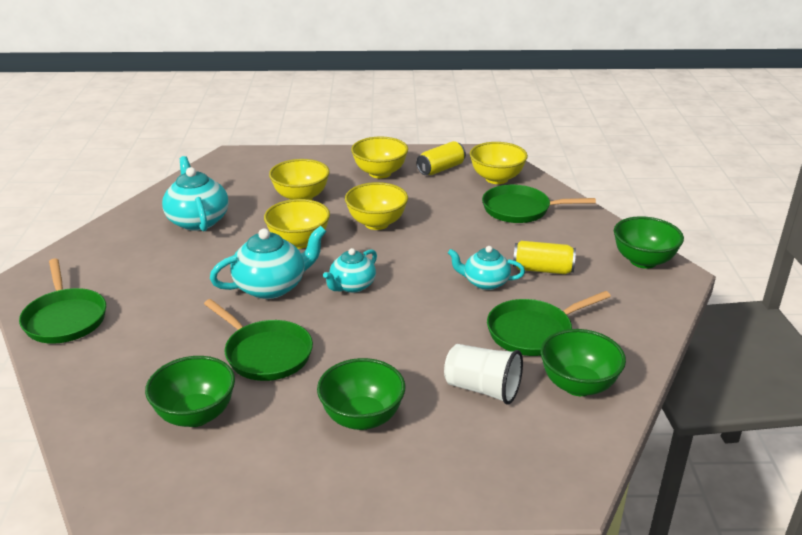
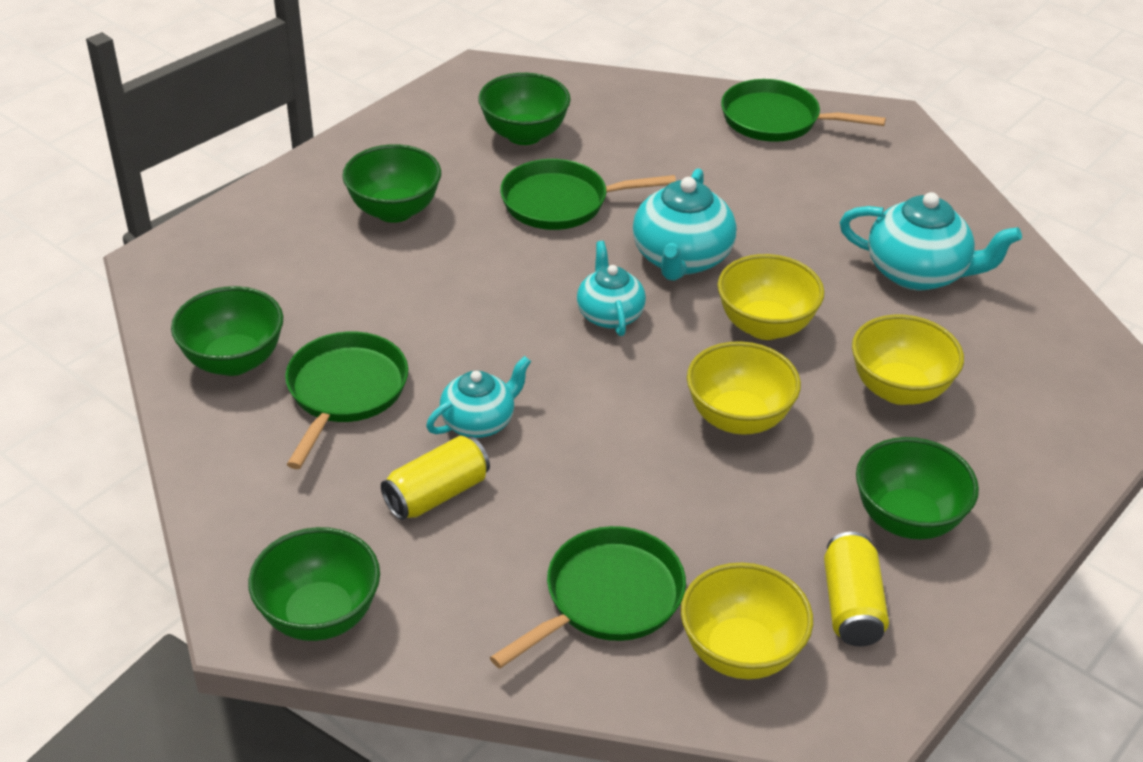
camera: 130 degrees right, 10 degrees up
yellow bowl [351,136,408,179] -> green bowl [856,437,979,539]
white cup [444,344,523,405] -> none

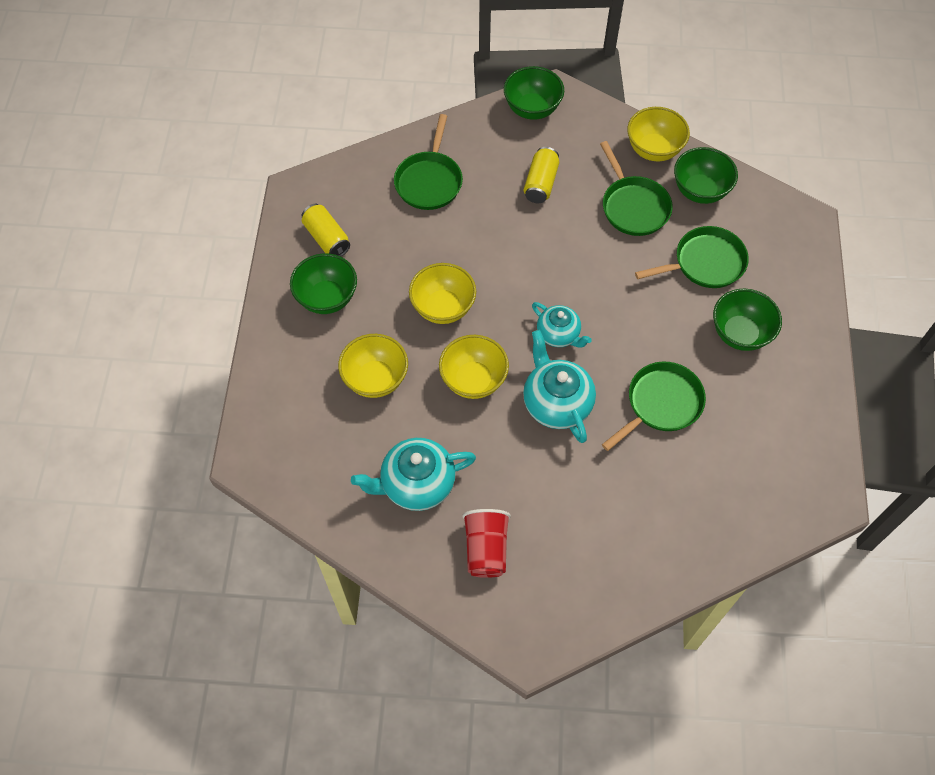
camera: 145 degrees right, 20 degrees up
turquoise teapot [426,356,531,438] -> none
green bowl [478,73,571,145] -> none
yellow bowl [681,563,813,679] -> yellow bowl moved to [627,107,690,161]
green pan [721,79,886,142] -> green pan moved to [635,226,749,288]
none -> red cup [462,509,511,578]

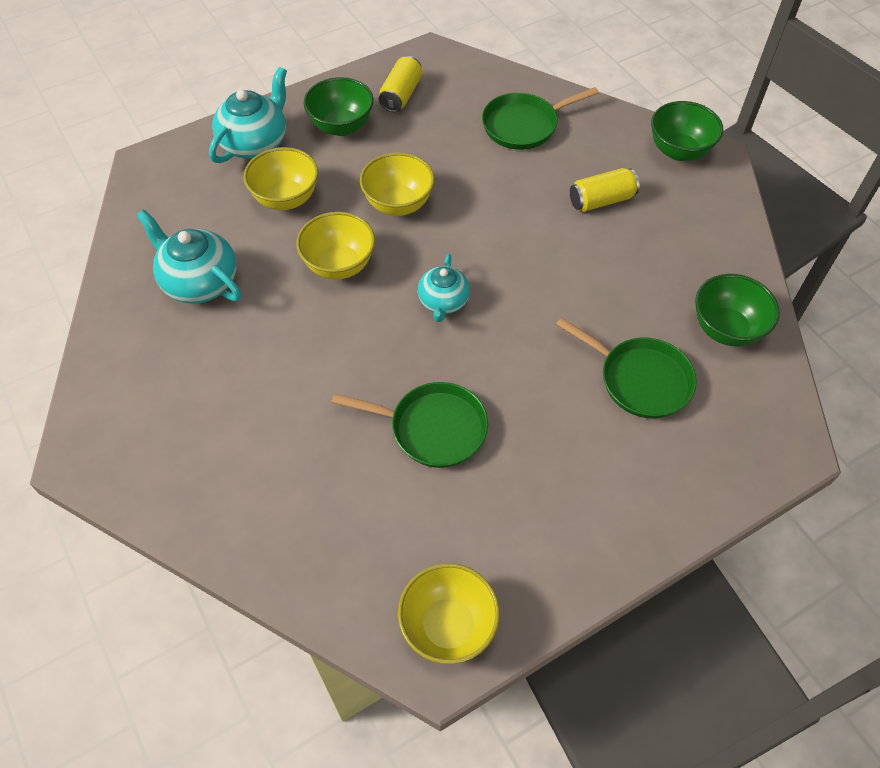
camera: 55 degrees right, 5 degrees down
red cup [462,509,511,578] -> none
turquoise teapot [523,330,596,443] -> turquoise teapot moved to [209,67,287,163]
green pan [600,141,673,236] -> none
yellow bowl [627,107,690,161] -> yellow bowl moved to [398,563,500,664]
green bowl [713,289,782,351] -> none

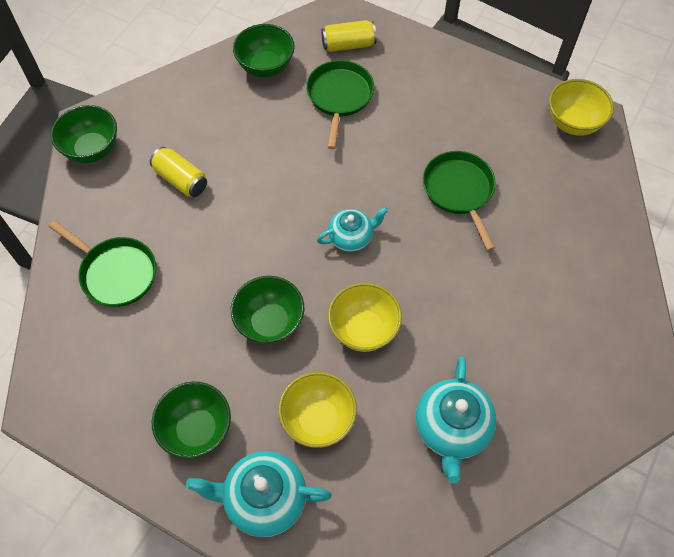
camera: 120 degrees left, 5 degrees up
yellow bowl [360,152,435,216] -> green bowl [231,276,304,344]
yellow can [379,56,423,112] -> yellow can moved to [321,20,377,52]

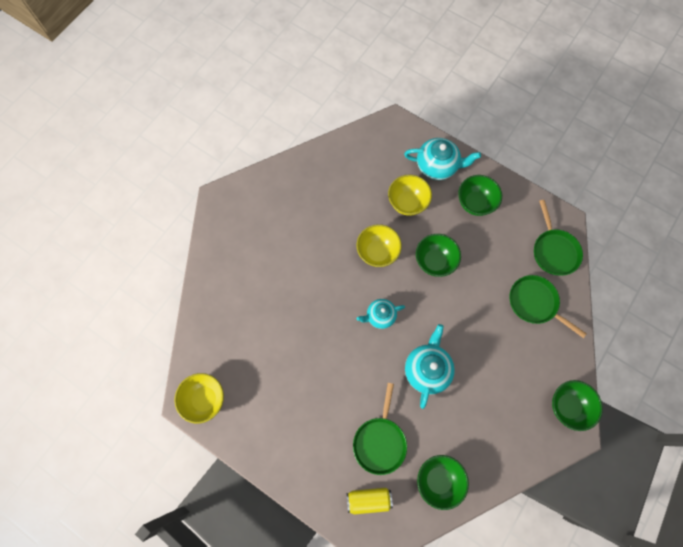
camera: 175 degrees left, 10 degrees up
yellow can [150,147,207,197] -> none
turquoise teapot [416,356,497,484] -> turquoise teapot moved to [405,324,455,409]
green pan [423,151,496,251] -> green pan moved to [534,200,583,276]

